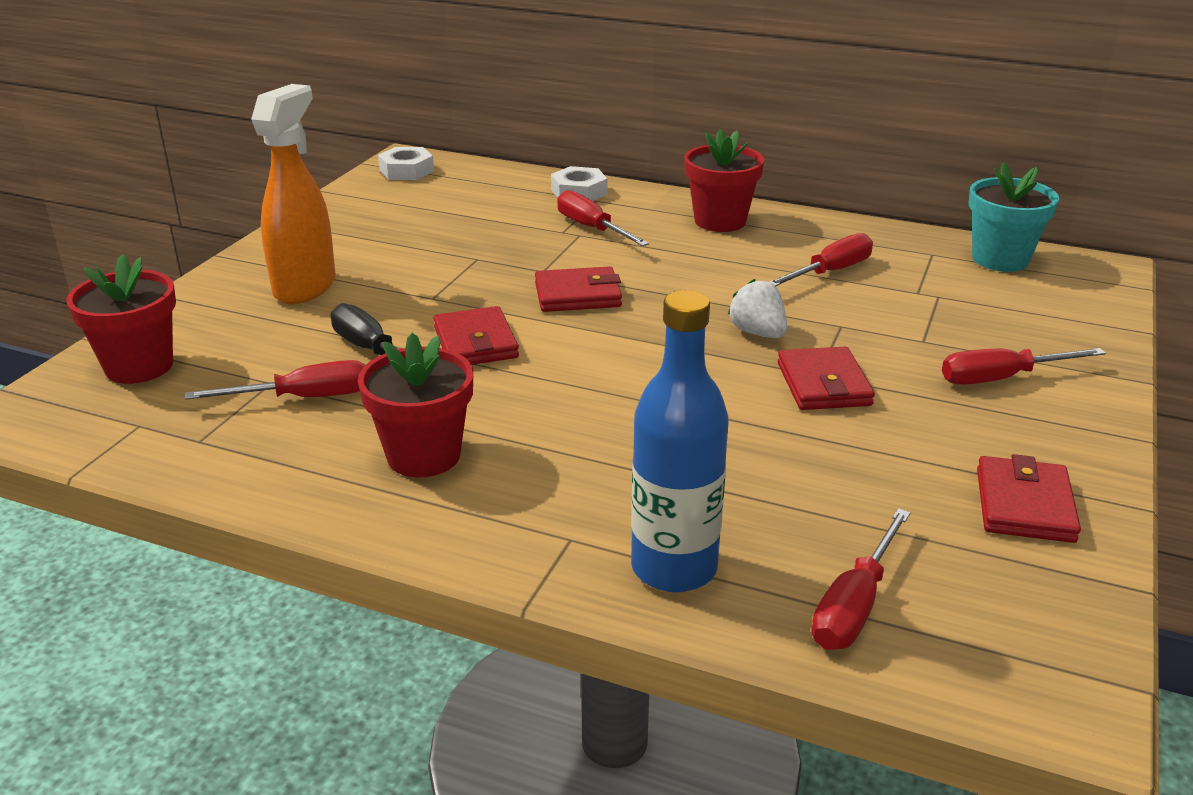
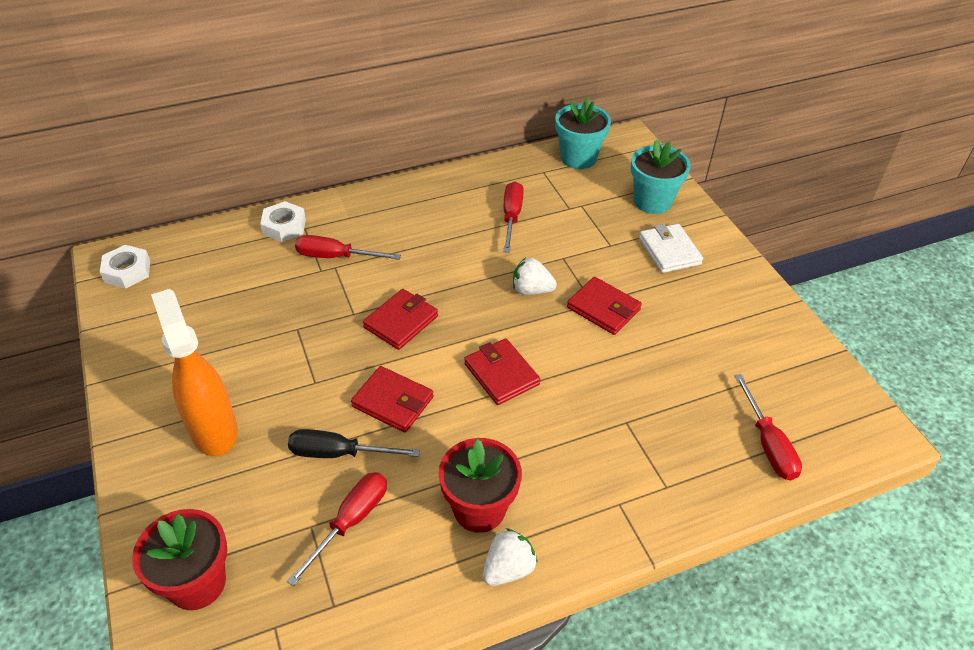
camera: 45 degrees left, 15 degrees up
blue bottle [631,290,729,592] -> none
red flower pot [684,129,764,232] -> none
red screwdriver [942,348,1106,385] -> white wallet [639,224,703,273]
red wallet [977,454,1081,543] -> red wallet moved to [464,338,540,405]
none -> white strawberry [483,528,538,586]
none -> turquoise flower pot [631,139,691,214]

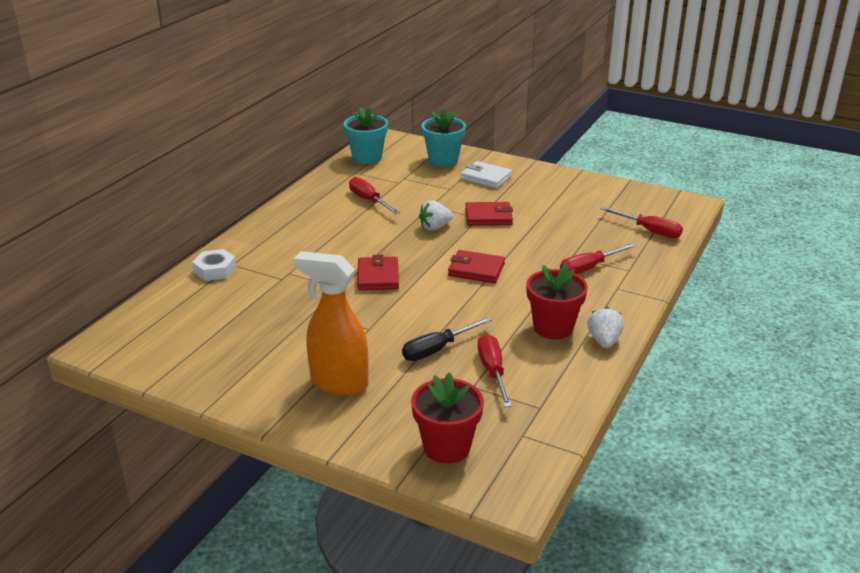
camera: 40 degrees left, 15 degrees down
white nut [100,245,150,289] -> none
red screwdriver [295,235,401,260] -> red screwdriver moved to [560,243,636,274]
red wallet [351,366,433,432] -> none

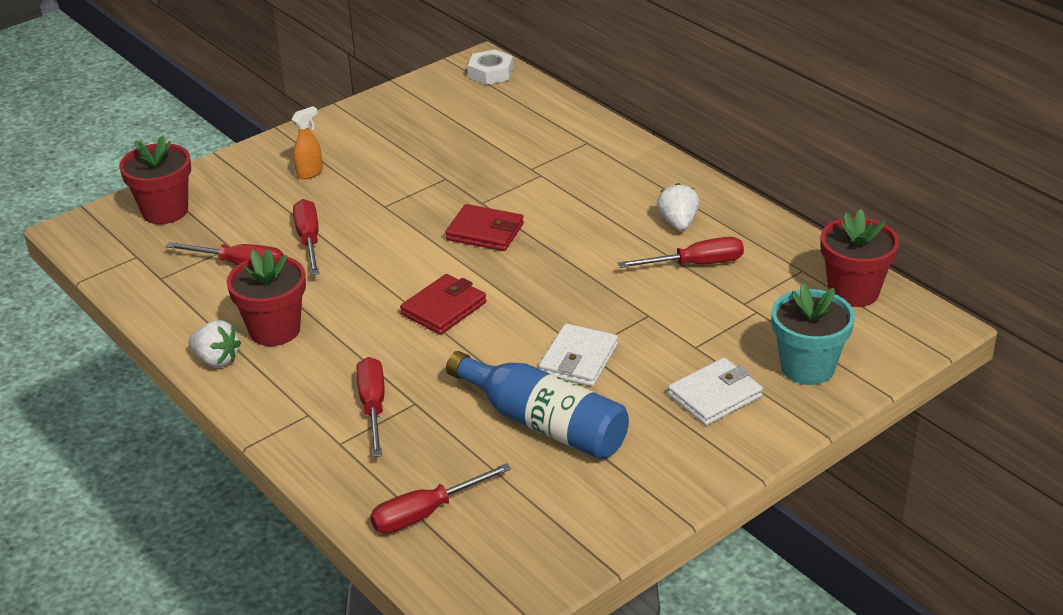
camera: 115 degrees right, 5 degrees up
white nut [192,249,237,281] -> white nut moved to [468,49,513,85]
orange spray bottle [294,251,368,395] -> orange spray bottle [292,106,323,179], size x0.47
turquoise flower pot [344,107,388,164] -> red flower pot [821,209,899,307]
black screwdriver [402,317,492,361] -> red screwdriver [293,199,319,275]
white strawberry [419,201,453,231] -> white strawberry moved to [657,183,699,231]
red wallet [465,202,513,226] -> white wallet [539,323,618,386]
none -> blue bottle [446,351,629,460]

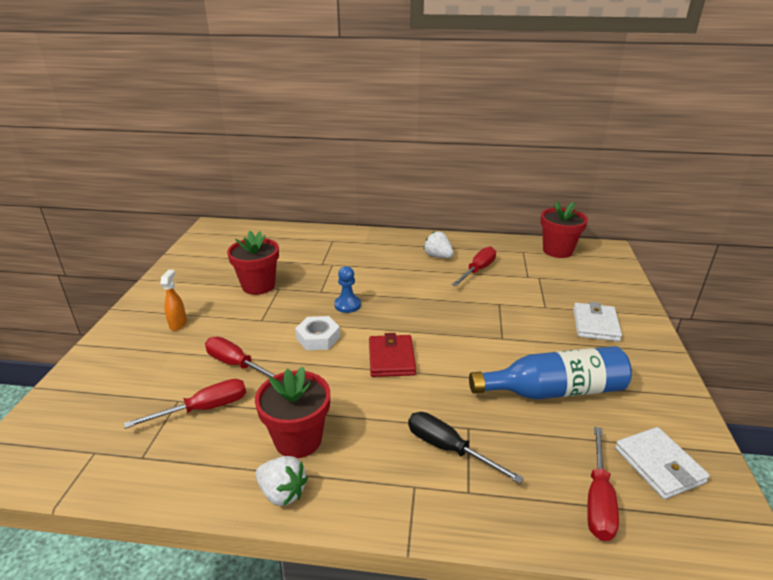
camera: 45 degrees left, 5 degrees down
red flower pot [119,135,191,224] -> red flower pot moved to [227,231,279,295]
white strawberry [189,320,241,367] -> white strawberry turned 45 degrees clockwise [255,456,308,506]
red screwdriver [356,357,385,457] -> black screwdriver [408,412,524,484]
red wallet [445,204,524,251] -> blue pawn [334,266,361,313]
white nut [468,49,513,85] -> white nut moved to [295,316,340,350]
white wallet [539,323,618,386] -> white wallet moved to [615,427,710,499]
turquoise flower pot [771,283,855,385] -> none

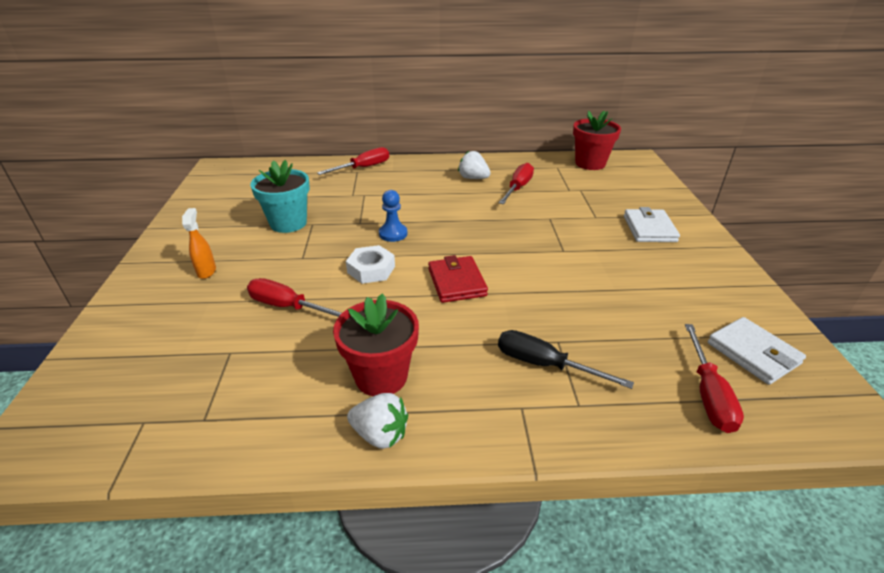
camera: 10 degrees left, 5 degrees up
red screwdriver [124,379,246,429] -> red screwdriver moved to [317,147,389,175]
red flower pot [227,231,279,295] -> turquoise flower pot [250,160,310,233]
blue bottle [469,346,632,400] -> none

